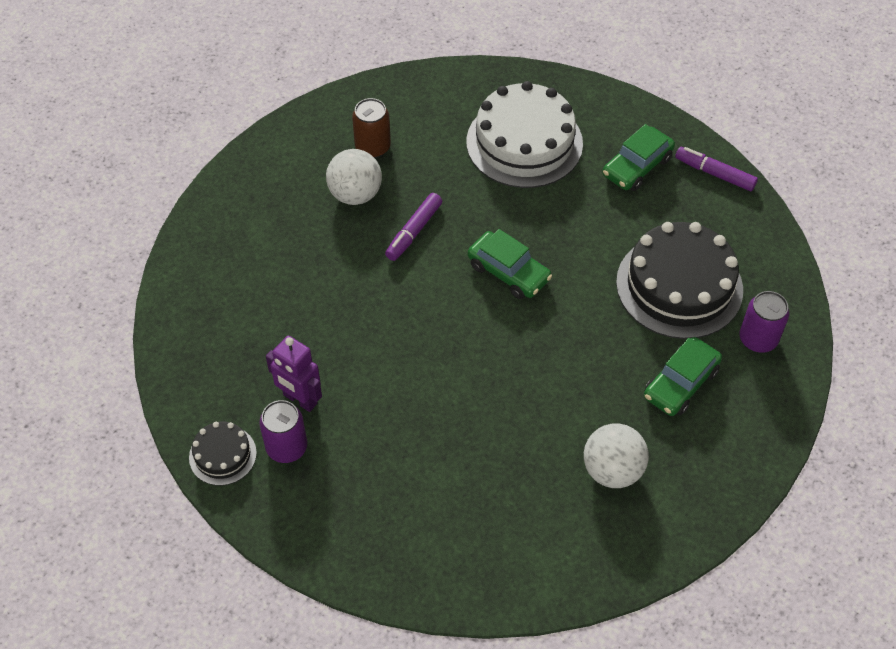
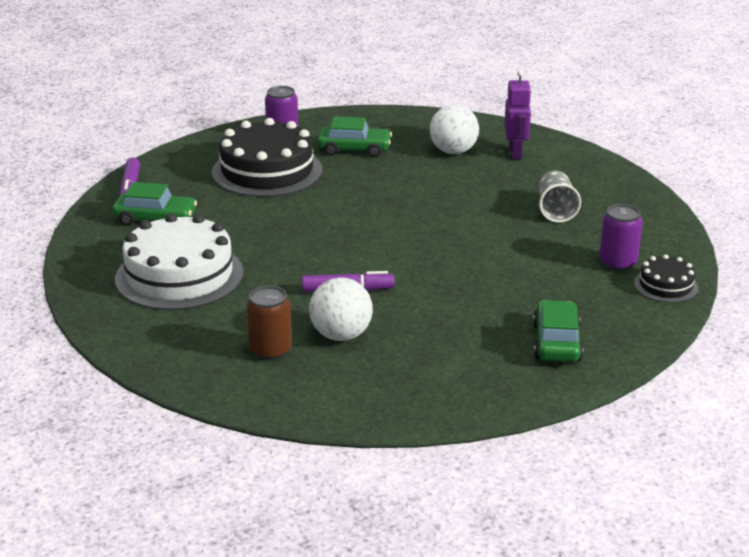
camera: 125 degrees left, 25 degrees down
purple robot [266,336,322,412] -> purple robot moved to [504,70,532,159]
green car [468,229,552,299] -> green car moved to [533,300,583,362]
none -> grey cup [538,170,581,223]

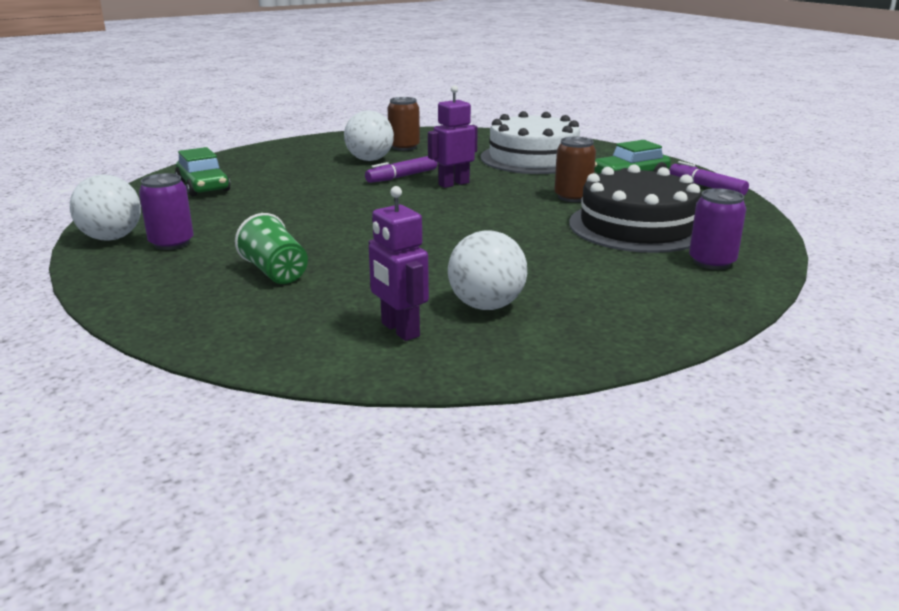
camera: 145 degrees right, 5 degrees down
green car [318,116,392,157] -> none
grey cup [538,170,581,223] -> green cup [235,213,308,284]
black cake [634,254,698,303] -> white ball [70,175,141,241]
none -> purple robot [428,85,478,188]
none -> brown can [554,137,596,202]

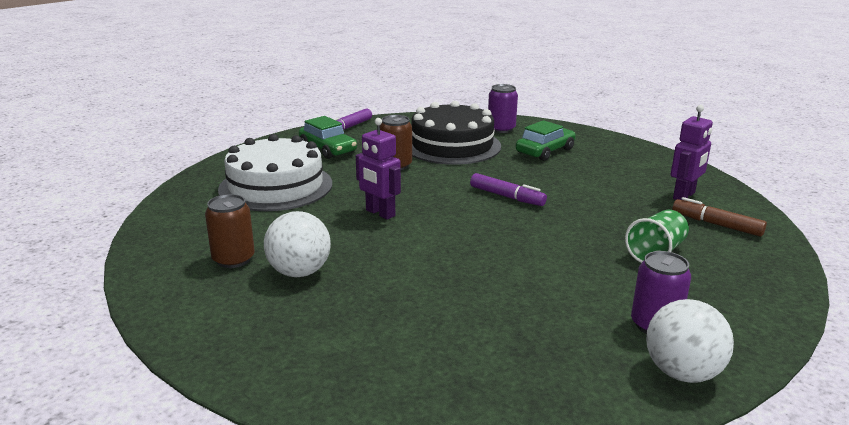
camera: 105 degrees left, 0 degrees up
green car [175,147,231,196] -> green car moved to [516,120,576,161]
purple marker [365,156,438,183] -> purple marker moved to [470,173,547,206]
white ball [448,230,527,310] -> none
none -> brown marker [672,197,767,237]

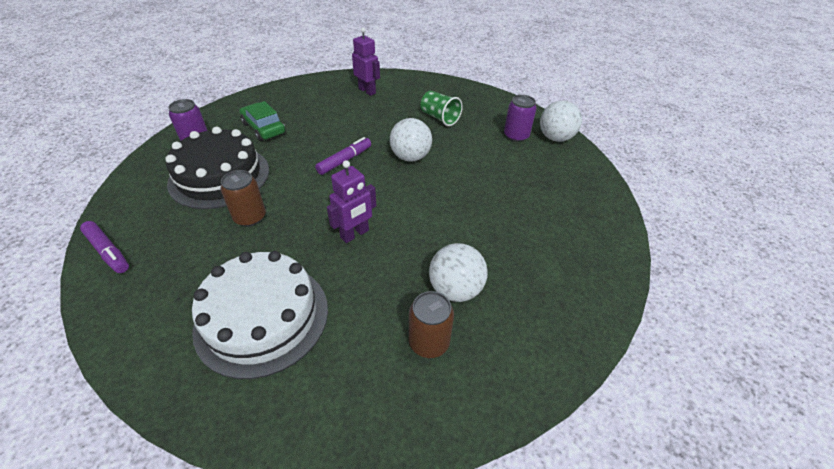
camera: 85 degrees left, 20 degrees up
green car [299,116,357,159] -> none
brown marker [672,197,767,237] -> none
none -> white ball [390,118,432,162]

